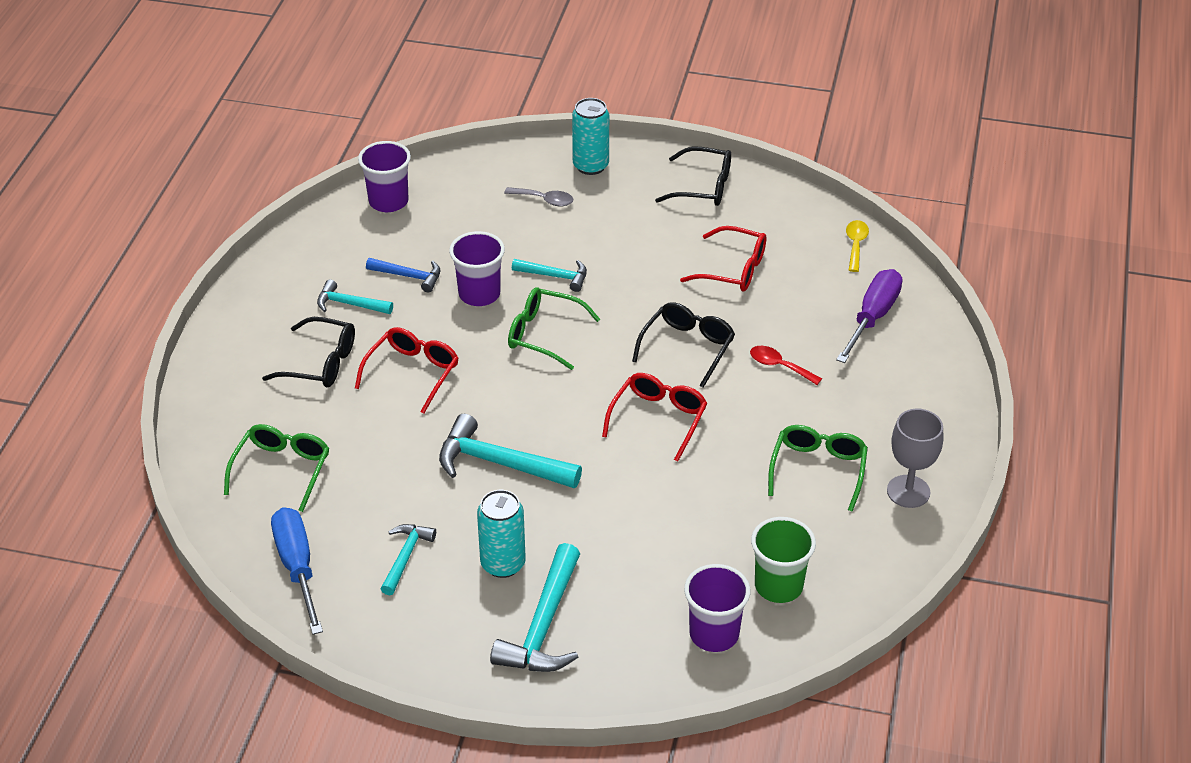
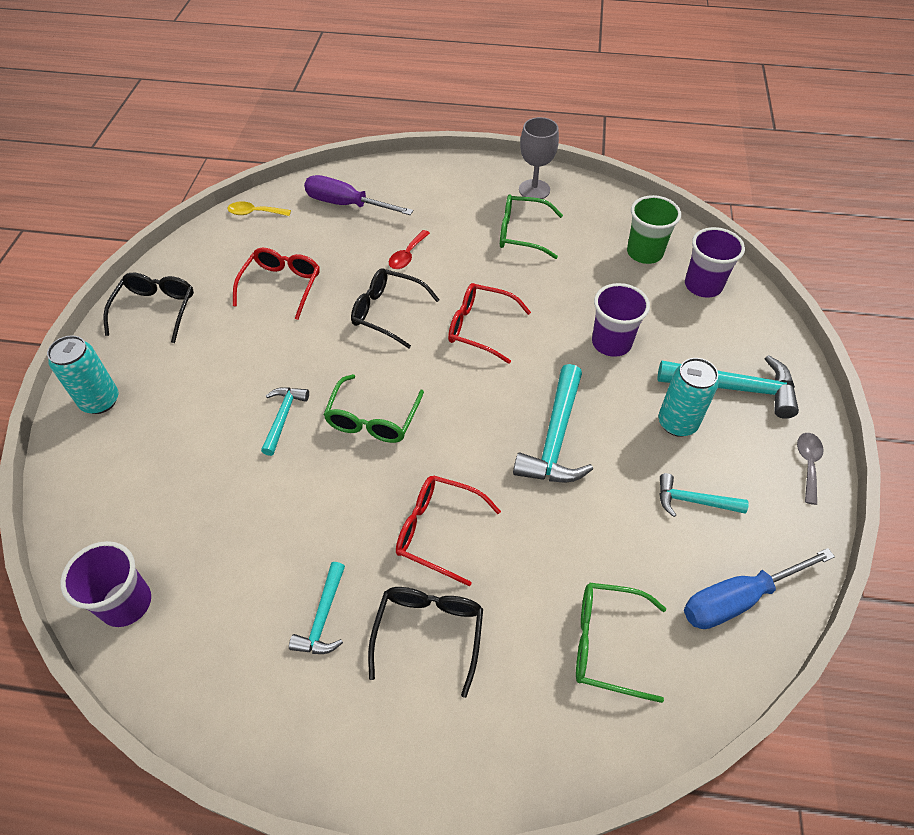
camera: 95 degrees left, 10 degrees up
blue hammer [366,258,440,293] -> none
purple cup [449,231,505,306] -> purple cup moved to [592,283,650,357]
grey spoon [504,187,573,206] -> grey spoon moved to [797,433,824,505]

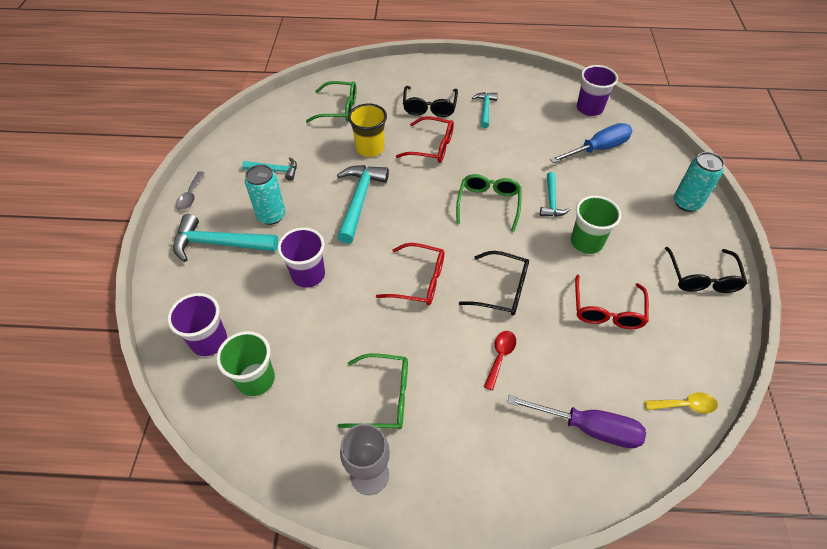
camera: 175 degrees right, 0 degrees up
blue screwdriver [684,548,835,629] -> blue screwdriver moved to [550,123,632,163]
none -> yellow cup [348,103,387,157]
none -> green cup [571,195,621,254]

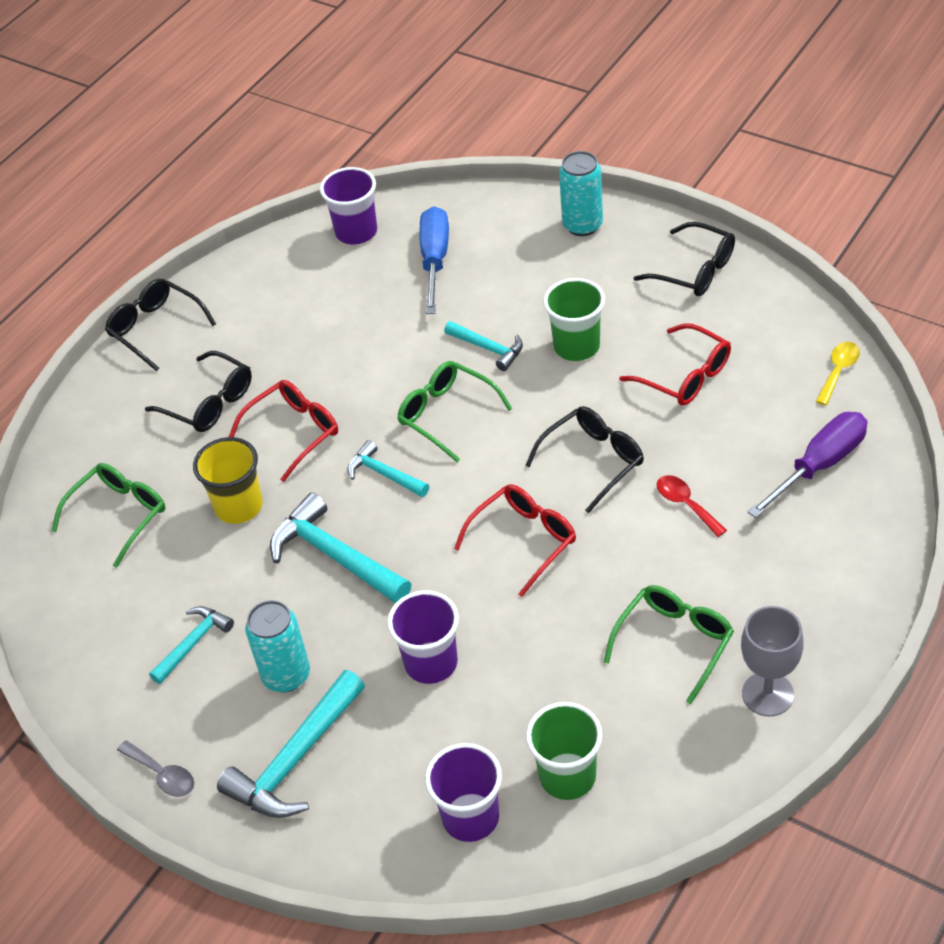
camera: 55 degrees left, 5 degrees down
turquoise hammer [472,92,498,128] -> turquoise hammer moved to [348,440,429,497]
none -> black glasses [105,279,216,371]

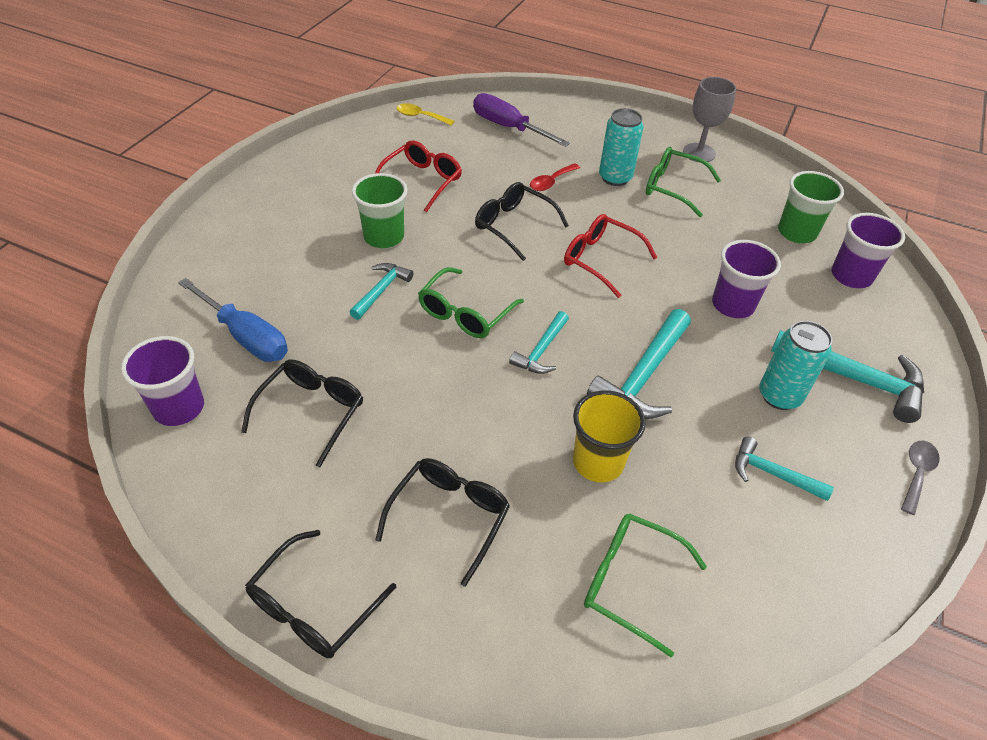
camera: 105 degrees left, 0 degrees up
red glasses [229,380,338,482] -> none
blue screwdriver [419,206,449,314] -> blue screwdriver turned 135 degrees counterclockwise [178,278,288,362]
turquoise can [559,151,603,236] -> turquoise can moved to [599,108,644,186]
black glasses [634,222,735,296] -> black glasses moved to [241,359,363,467]

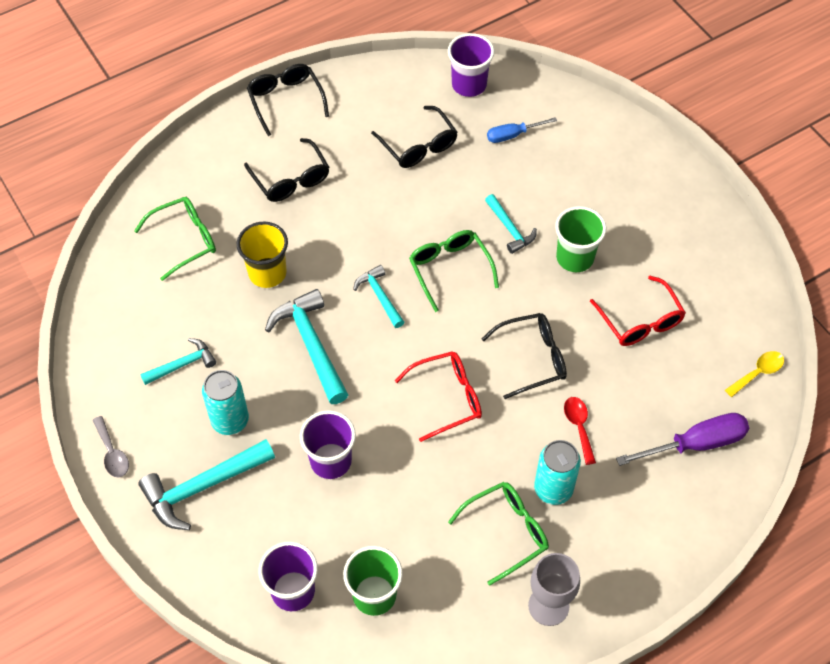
camera: 125 degrees right, 10 degrees up
blue screwdriver [178,278,288,362] -> blue screwdriver [487,117,557,143], size x0.61

